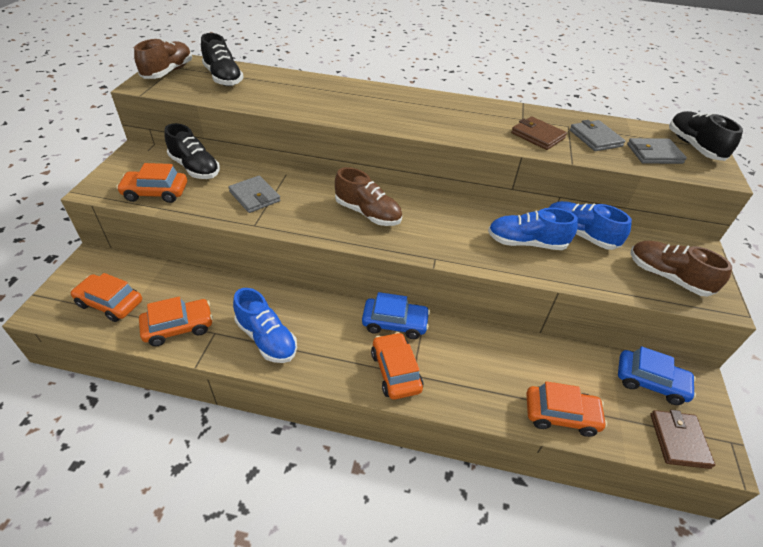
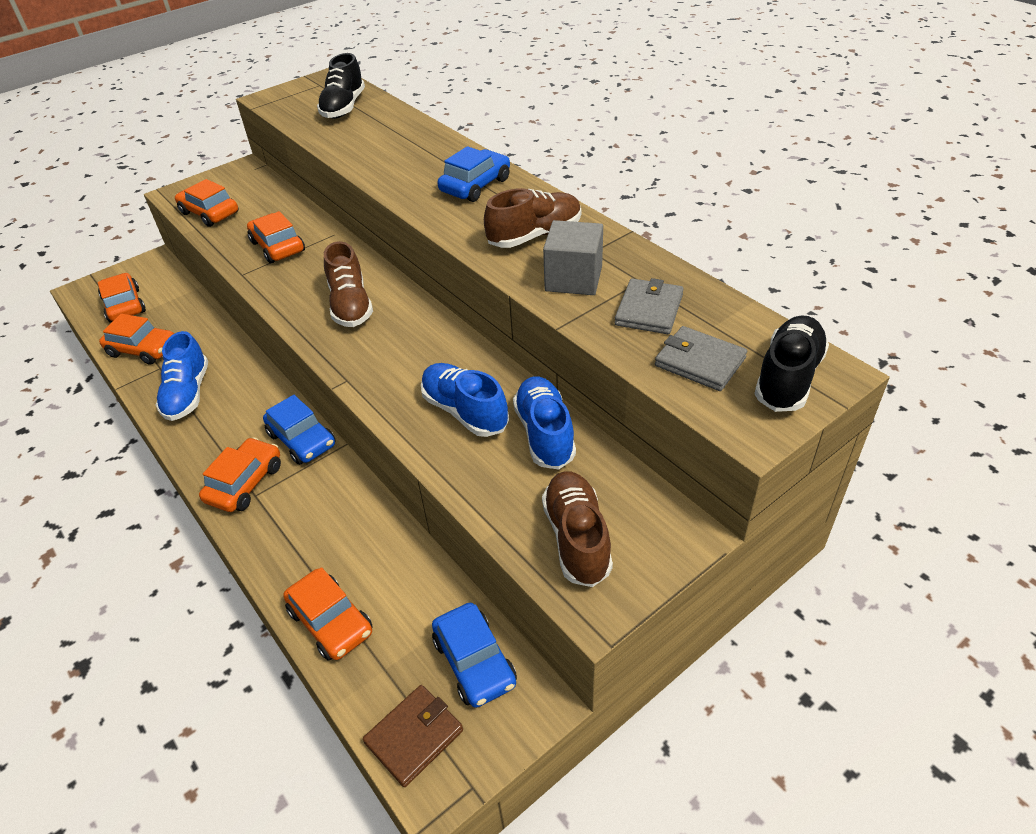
camera: 45 degrees right, 0 degrees up
brown shoe [134,38,192,79] -> brown shoe moved to [484,188,581,248]
black shoe [164,123,220,179] -> none
grey wallet [228,176,280,213] -> orange car [247,211,305,263]
brown wallet [511,116,567,150] -> grey cube [543,220,603,295]
none -> blue car [437,146,510,202]

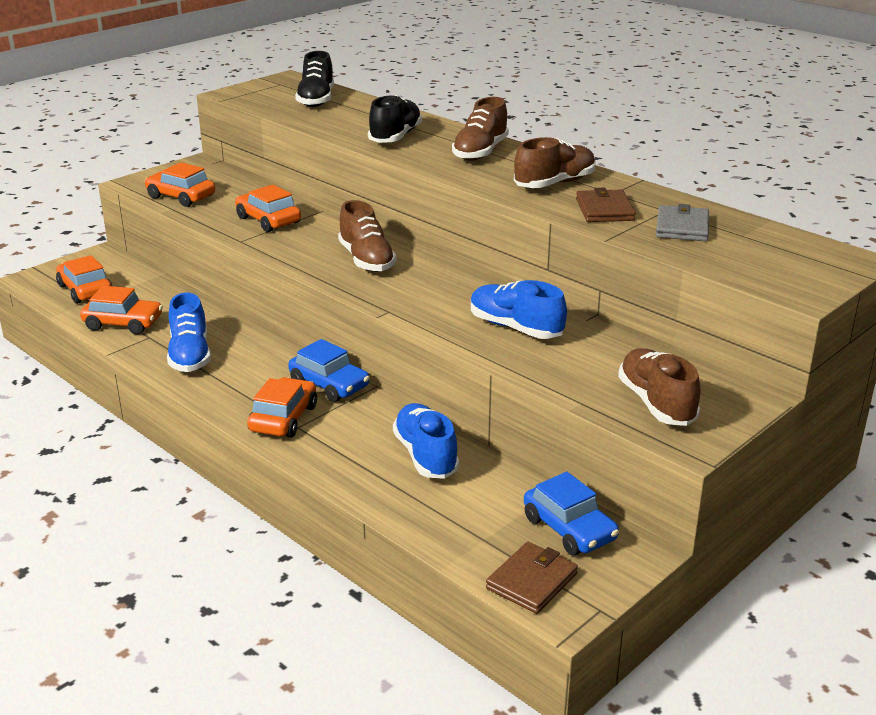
camera: 10 degrees left, 15 degrees down
orange car [283,567,373,661] -> none
blue car [437,146,510,202] -> brown shoe [452,97,509,161]
blue shoe [513,376,576,469] -> blue shoe moved to [393,403,459,479]
grey cube [543,220,603,295] -> brown wallet [576,188,636,222]
grey wallet [655,326,747,391] -> none
black shoe [754,315,829,412] -> black shoe moved to [368,94,422,143]

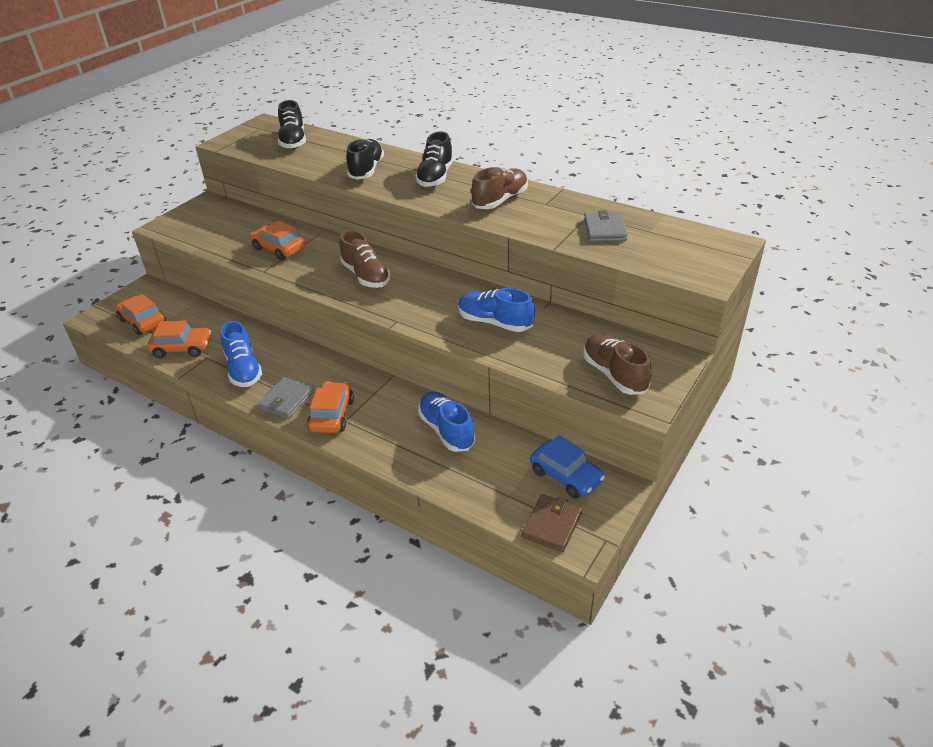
camera: 10 degrees left, 10 degrees up
orange car [145,162,215,207] -> none
blue car [288,339,370,402] -> none
brown shoe [452,97,509,161] -> black shoe [415,131,453,187]
brown wallet [576,188,636,222] -> none
none -> grey wallet [257,377,314,419]

